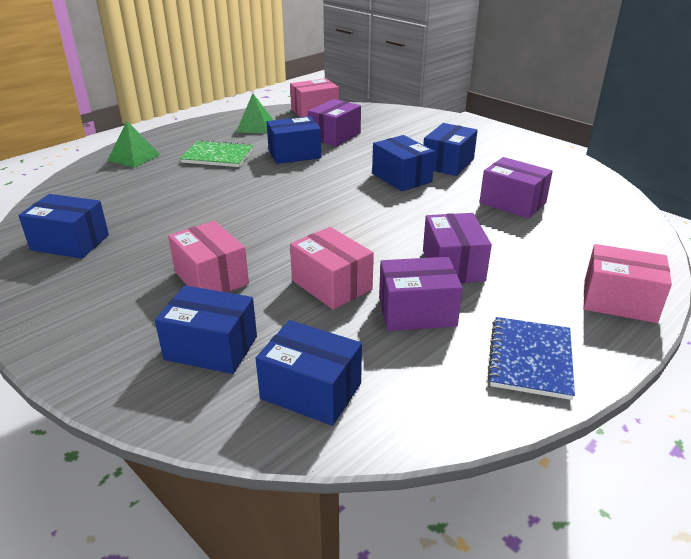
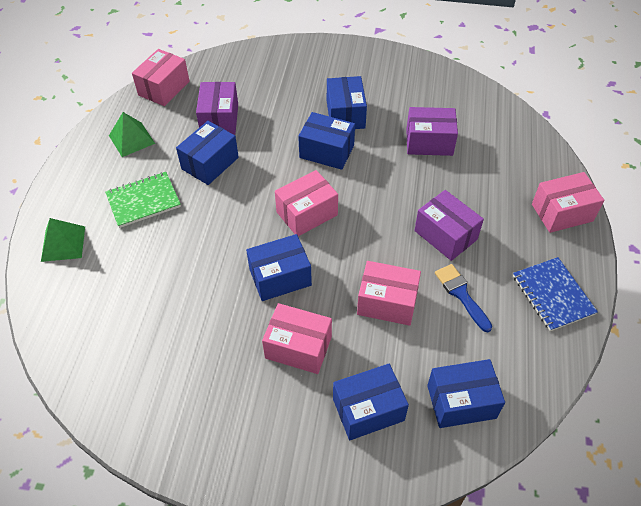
camera: 35 degrees left, 20 degrees up
blue box [18,194,109,258] -> blue box moved to [246,234,312,301]
purple box [379,257,463,331] -> blue brush [435,264,492,332]
none -> pink box [275,170,338,236]

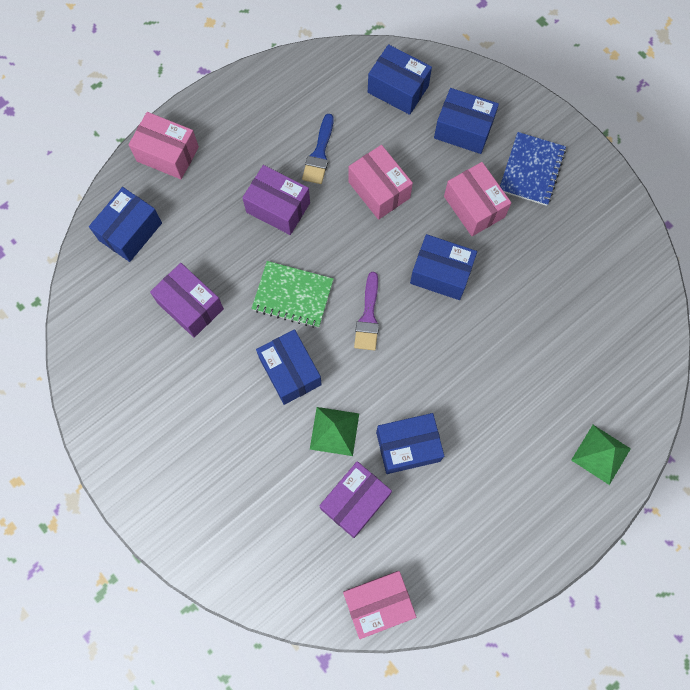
camera: 140 degrees left, 20 degrees up
green notebook [105,172,181,228] -> green notebook moved to [251,261,334,328]
green pyramid [109,112,155,157] -> green pyramid moved to [310,407,359,456]
pink box [275,170,338,236] -> purple brush [354,272,379,350]
blue box [327,76,367,129] -> blue box moved to [89,187,162,262]
purple box [414,190,484,261] -> purple box turned 60 degrees counterclockwise [242,165,310,235]
blue notebook [513,257,598,331] -> blue notebook moved to [500,132,566,206]

